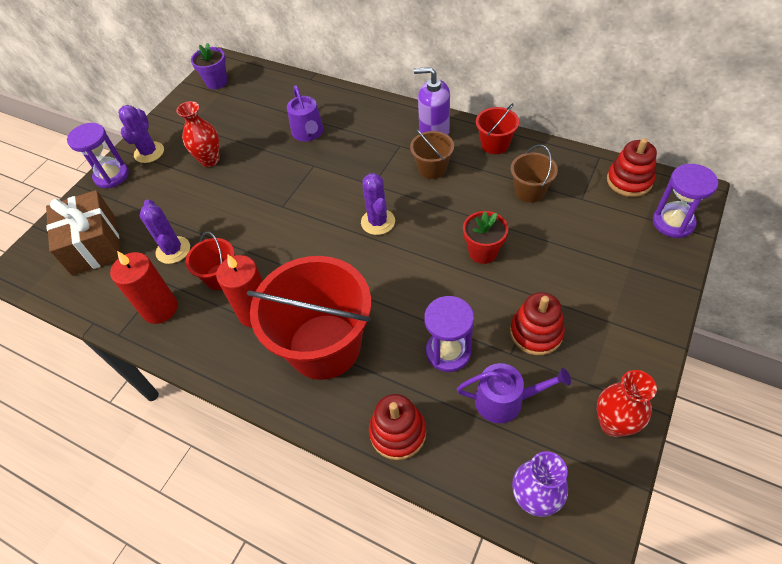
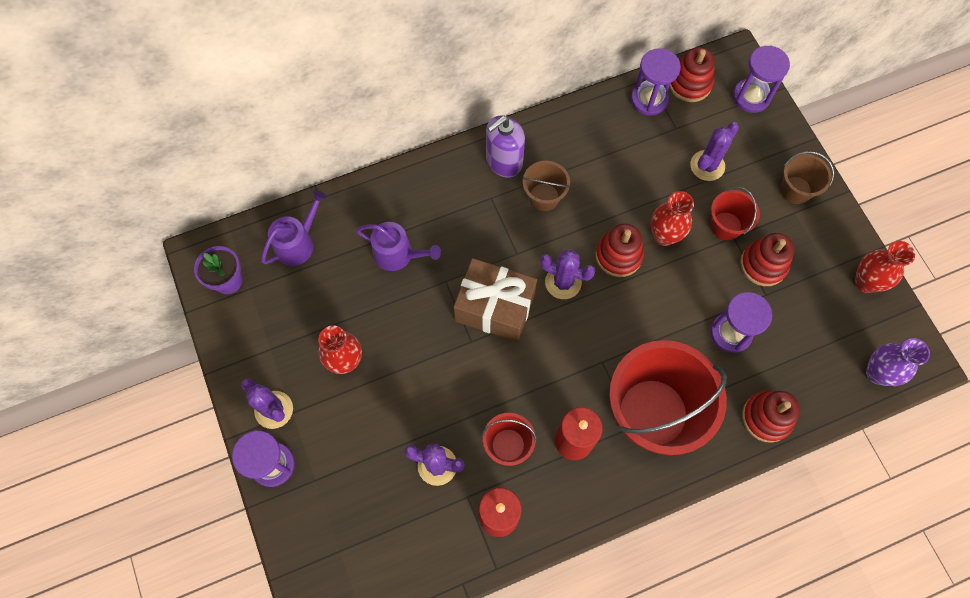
camera: 55 degrees left, 15 degrees up
brown gift [46,190,121,276] -> brown gift moved to [453,258,537,342]
purple watering can [457,363,571,423] -> purple watering can moved to [261,190,327,266]
red flower pot [463,211,508,264] -> red vase [651,191,694,246]
red bucket [476,103,519,154] -> red bucket moved to [711,187,760,240]
brown bucket [511,145,558,203] -> brown bucket moved to [781,151,834,204]
none -> red stacking toy [595,224,644,277]
none -> purple hourglass [631,48,681,116]
none -> purple cactus [690,122,739,181]

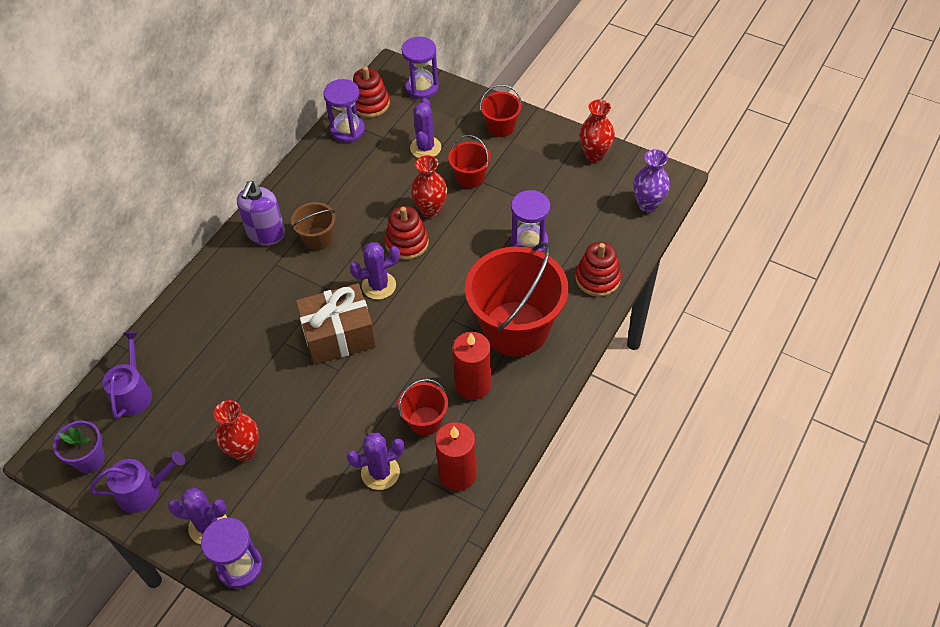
camera: 35 degrees left, 15 degrees down
purple watering can [356,222,441,271] -> purple watering can moved to [89,451,185,513]
red stacking toy [740,233,794,286] -> none
brown bucket [781,151,834,204] -> red bucket [480,85,522,137]

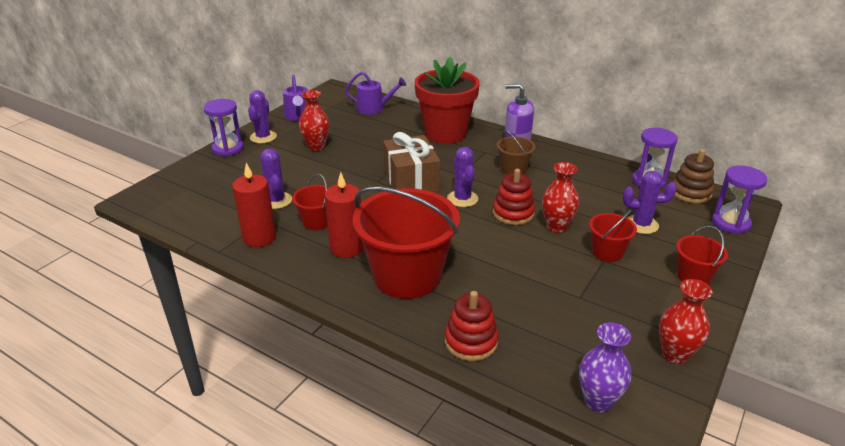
camera: 90 degrees right, 20 degrees down
purple flower pot [53,421,105,473] -> none
red stacking toy [353,66,390,118] -> brown stacking toy [672,149,714,203]
purple hourglass [511,190,550,252] -> none
none -> red flower pot [415,57,480,144]

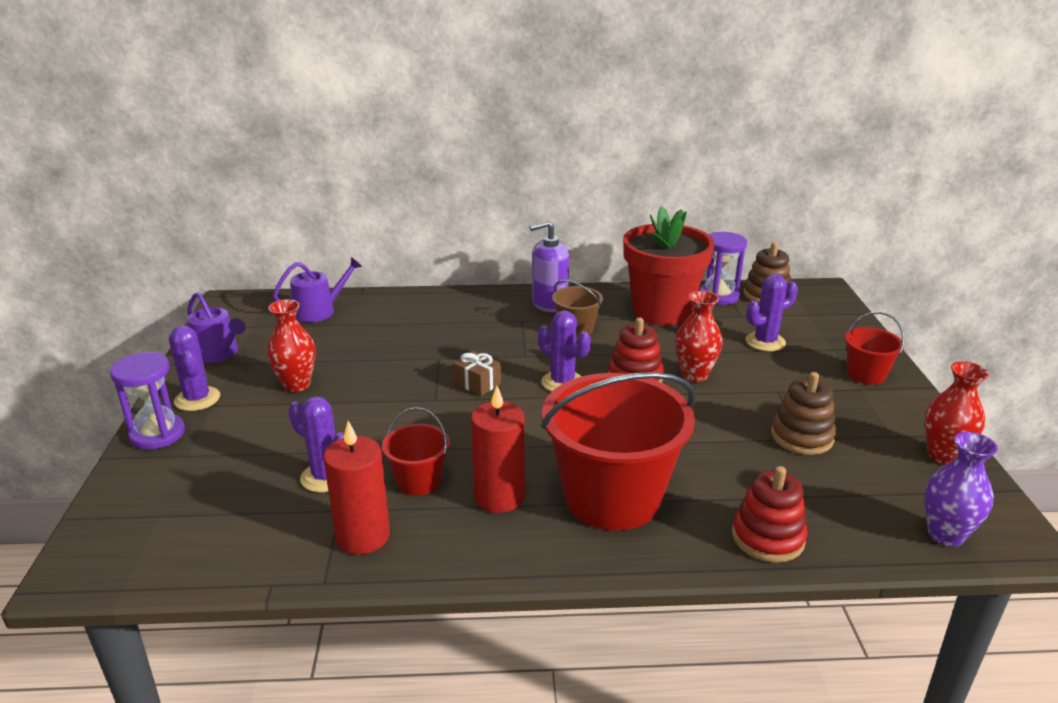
camera: 35 degrees left, 5 degrees down
brown gift [383,132,440,192] -> brown gift [453,351,501,396], size x0.49
red flower pot [415,57,480,144] -> red flower pot moved to [623,206,714,326]
red bucket [589,209,637,262] -> none
purple hourglass [712,165,767,234] -> none
none -> brown stacking toy [771,372,836,455]

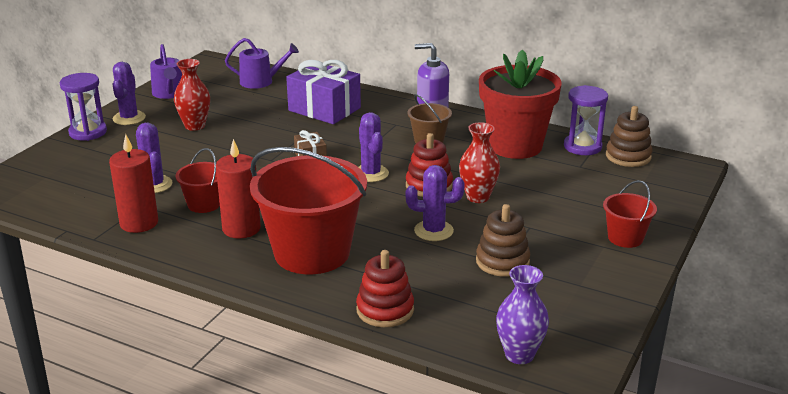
camera: 30 degrees right, 0 degrees up
purple cactus [746,274,798,352] -> purple cactus moved to [406,165,465,241]
red vase [925,361,989,465] -> none
none -> purple gift [286,60,361,124]

